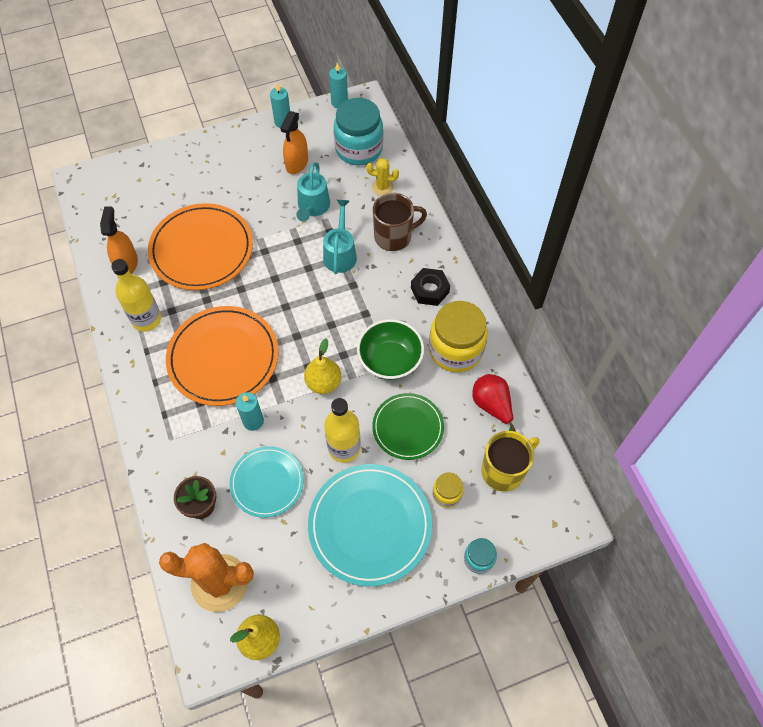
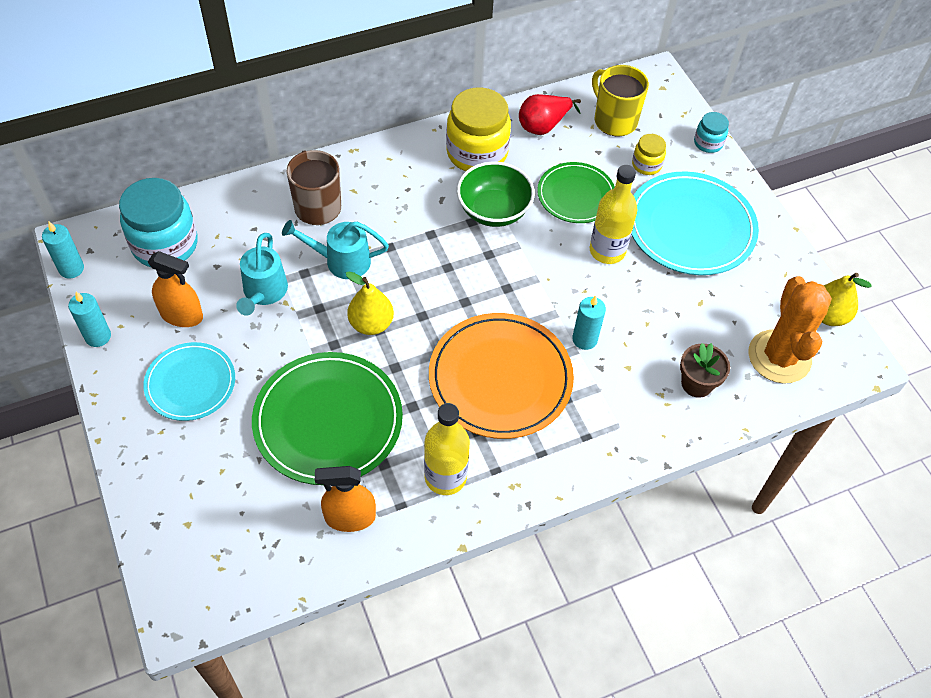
camera: 95 degrees left, 5 degrees down
orange plate [148,203,253,290] -> green plate [252,352,403,485]
turquoise plate [229,446,304,518] -> turquoise plate moved to [143,342,235,421]
turquoise watering can [296,162,330,222] -> turquoise watering can turned 90 degrees clockwise [236,233,288,315]
yellow pear [304,338,341,394] -> yellow pear moved to [346,271,394,335]
yellow cactus [366,158,399,196] -> none
black nut [411,268,450,306] -> none

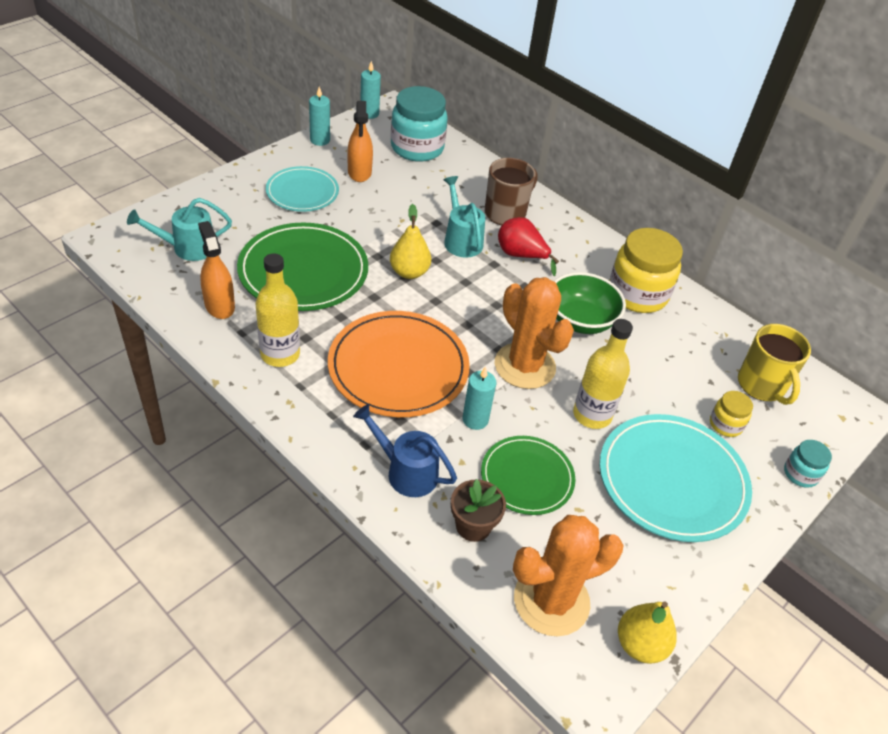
camera: 65 degrees right, 10 degrees down
turquoise watering can [236,233,288,315] -> turquoise watering can moved to [127,198,232,261]
red pear [519,94,581,135] -> red pear moved to [498,217,559,276]
green plate [537,162,615,223] -> green plate moved to [481,436,575,515]
yellow mug [592,65,649,137] -> yellow mug turned 135 degrees clockwise [738,324,811,405]
none -> blue watering can [353,404,457,497]
none -> orange cactus [495,277,574,389]

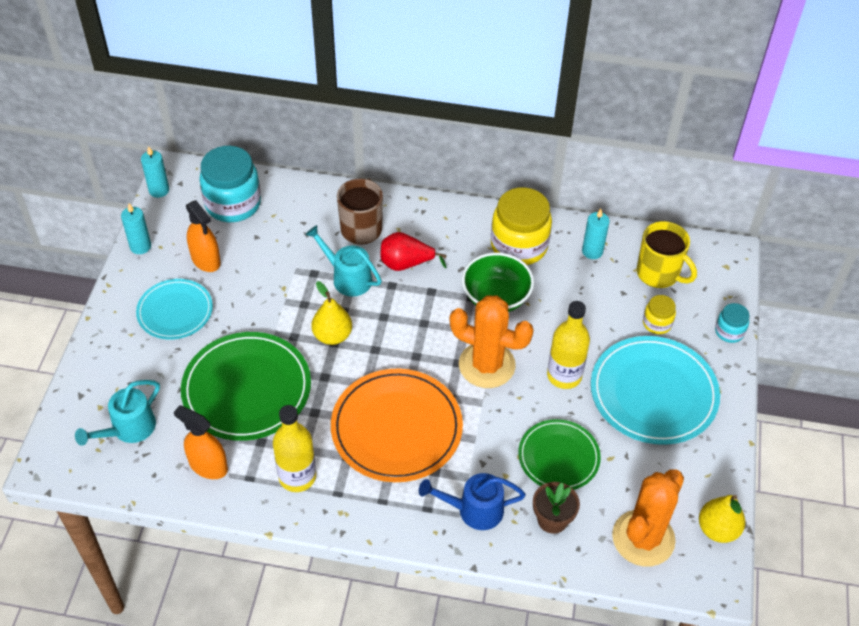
camera: 30 degrees left, 5 degrees up
turquoise candle [463,366,497,430] -> turquoise candle moved to [582,209,609,259]

